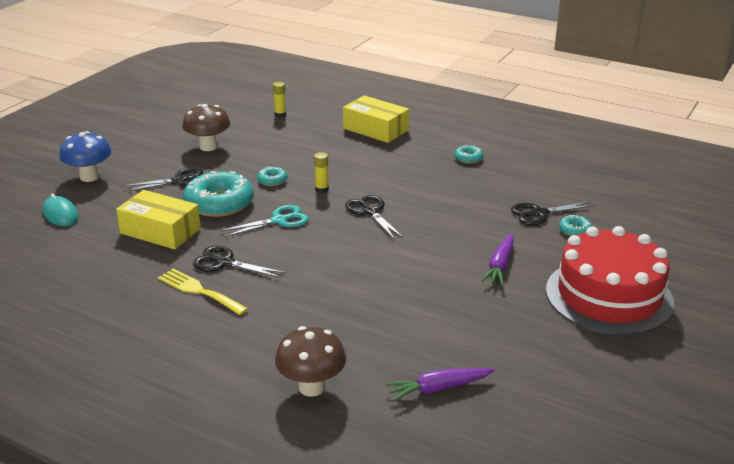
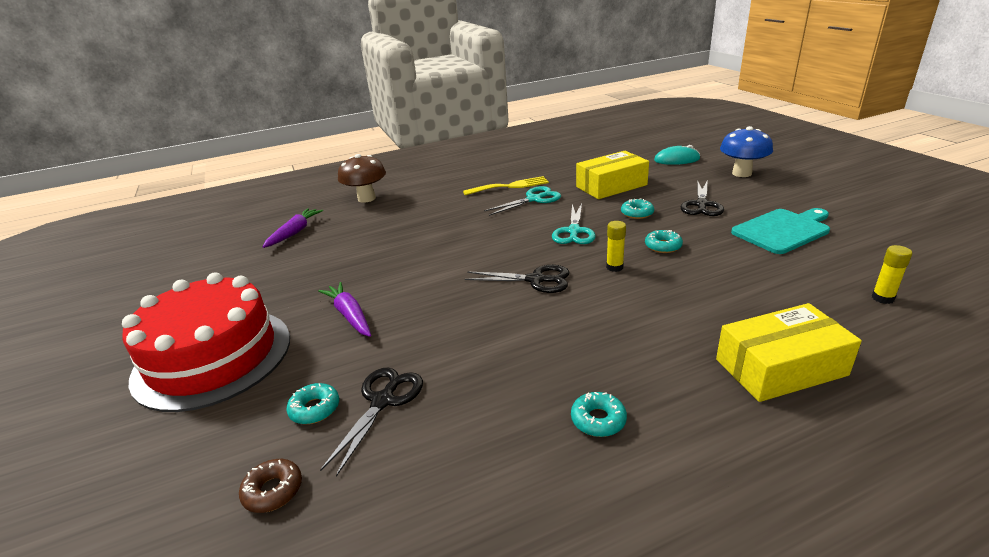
camera: 130 degrees right, 0 degrees up
brown mushroom [182,104,230,151] -> turquoise cutting board [731,208,830,254]
turquoise donut [183,171,254,217] -> turquoise donut [621,199,654,219], size x0.45
black scissors [193,246,286,278] -> turquoise scissors [484,186,561,216]
none -> brown donut [239,459,302,513]

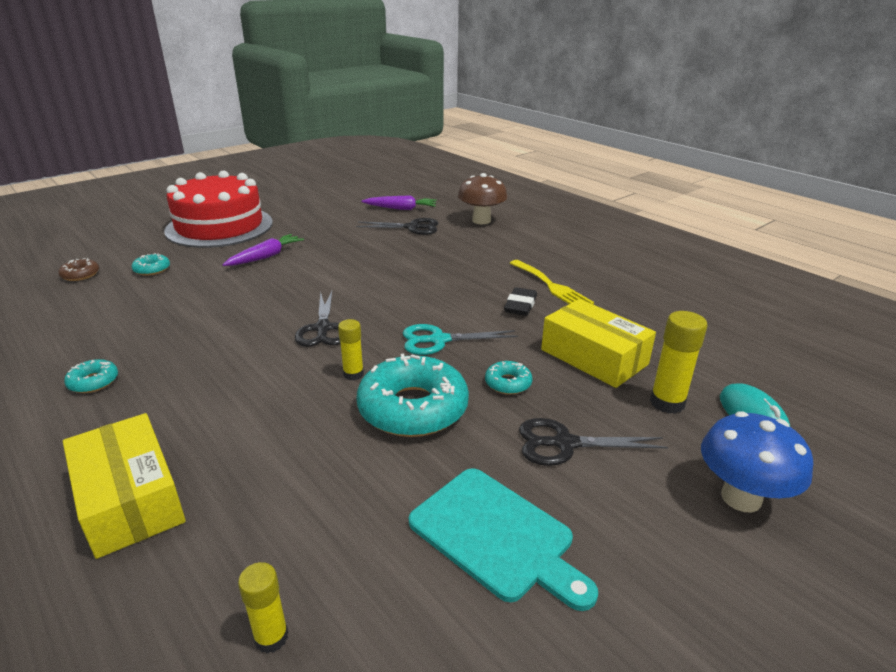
camera: 70 degrees right, 0 degrees up
black scissors [320,367,423,477] -> black scissors moved to [356,218,438,235]
turquoise scissors [484,186,561,216] -> black eraser [504,287,537,316]
turquoise donut [645,230,683,253] -> turquoise donut [357,354,469,437], size x2.21
none -> yellow glue stick [650,311,708,414]

